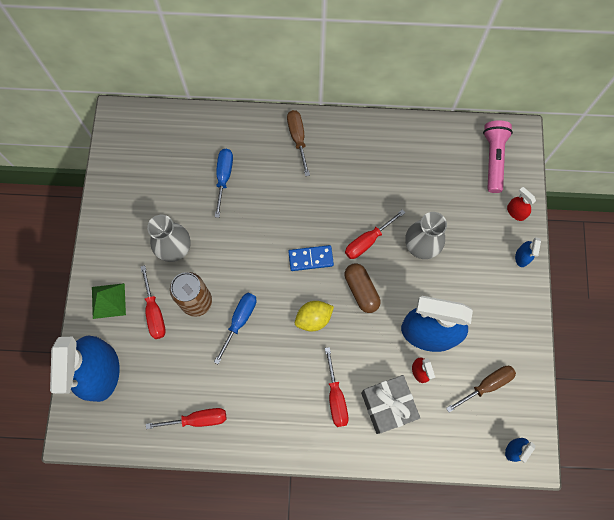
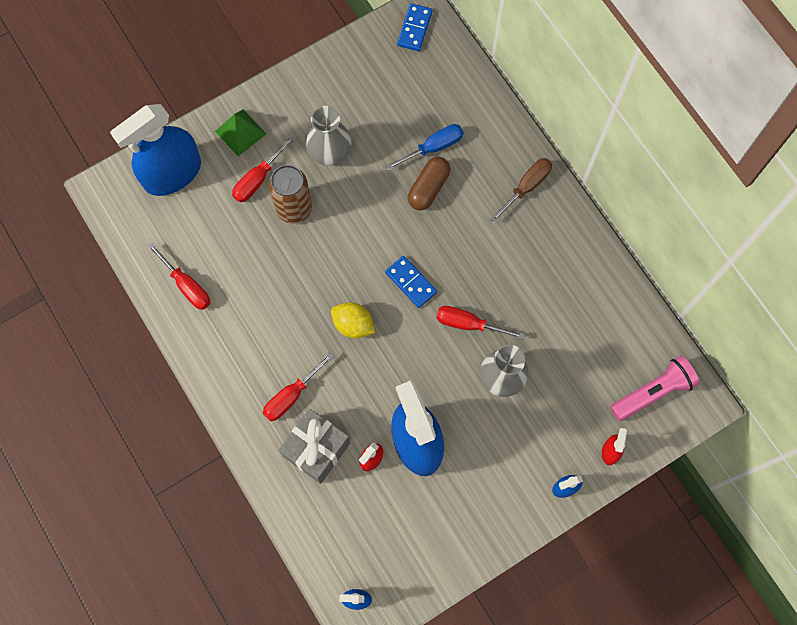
camera: 55 degrees right, 0 degrees up
blue screwdriver [214,293,257,364] -> none
brown capsule [344,263,380,313] -> brown capsule moved to [408,157,450,211]
brown screwdriver [446,366,516,412] -> none
none -> blue domino [397,3,433,51]

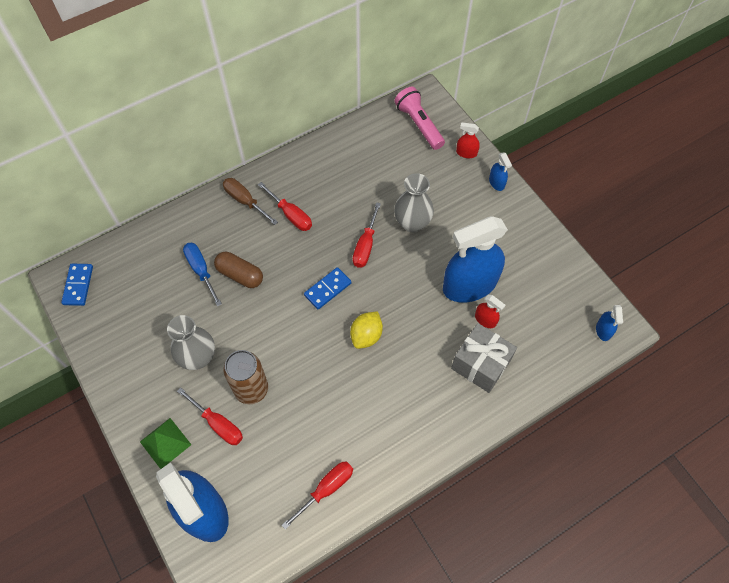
camera: 90 degrees left, 10 degrees down
red screwdriver [263,353,334,421] -> red screwdriver moved to [258,182,312,231]
blue domino [397,3,433,51] -> blue domino turned 75 degrees clockwise [61,264,93,306]

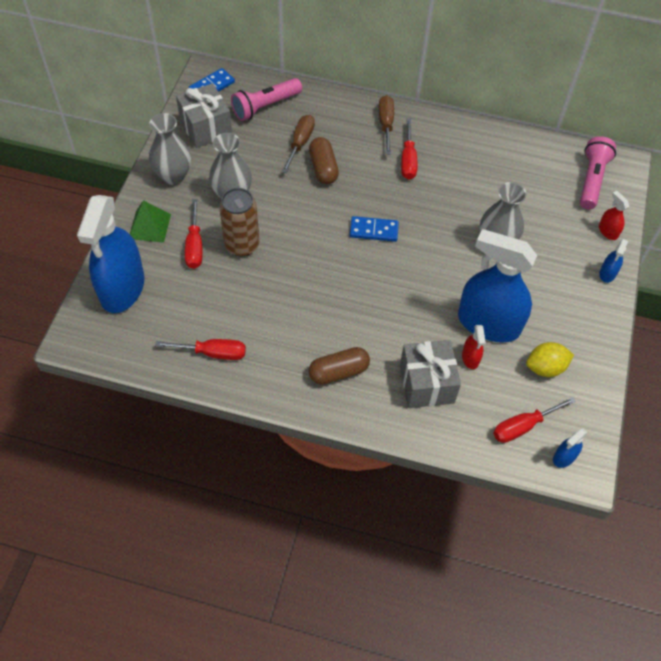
camera: 45 degrees right, 5 degrees down
blue screwdriver [183,243,222,306] -> brown screwdriver [282,115,315,173]
yellow lemon [350,311,383,349] -> yellow lemon moved to [526,342,574,377]
red screwdriver [353,202,381,268] -> red screwdriver moved to [493,397,576,443]
none -> grey vase [149,113,191,185]
none -> grey gift [176,83,232,148]
none -> pink flashlight [231,78,302,121]
none -> brown capsule [308,347,370,385]

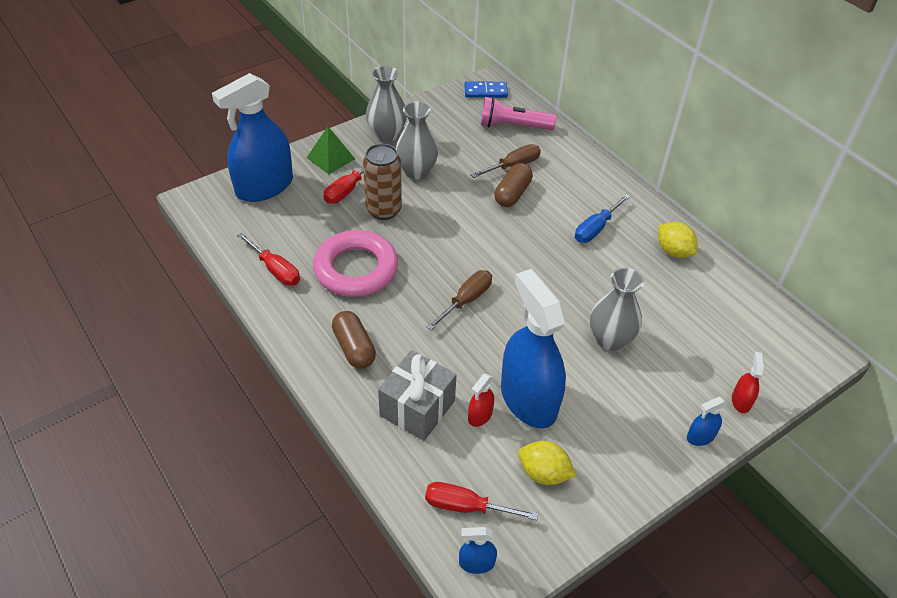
camera: 40 degrees right, 10 degrees down
grey gift [176,83,232,148] -> none
brown capsule [308,347,370,385] -> brown capsule turned 45 degrees clockwise [332,311,376,369]
blue domino [350,216,399,242] -> none
brown screwdriver [379,95,394,155] -> brown screwdriver moved to [427,270,492,330]
red screwdriver [401,118,418,179] -> blue screwdriver [575,194,630,243]
pink flashlight [580,136,616,209] -> none
none -> pink ring [313,230,398,297]
none -> yellow lemon [658,222,697,258]

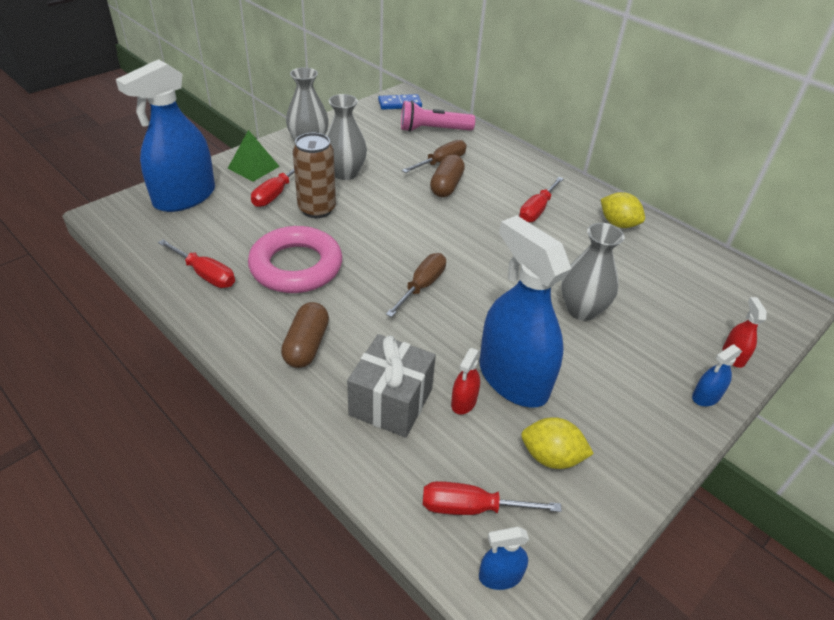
camera: 10 degrees left, 5 degrees down
brown capsule [332,311,376,369] -> brown capsule turned 45 degrees clockwise [281,302,329,368]
blue screwdriver [575,194,630,243] -> red screwdriver [519,177,564,222]

